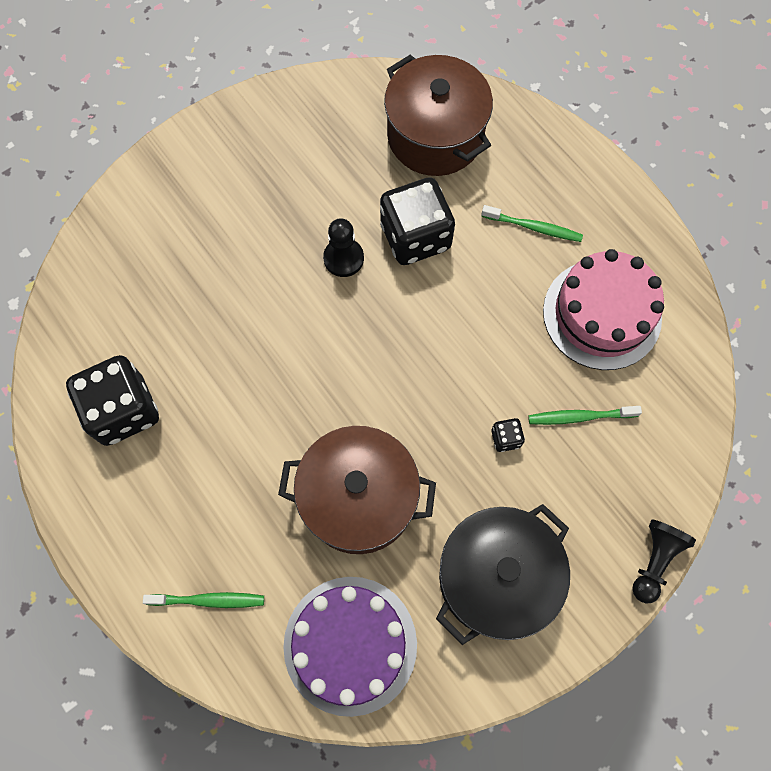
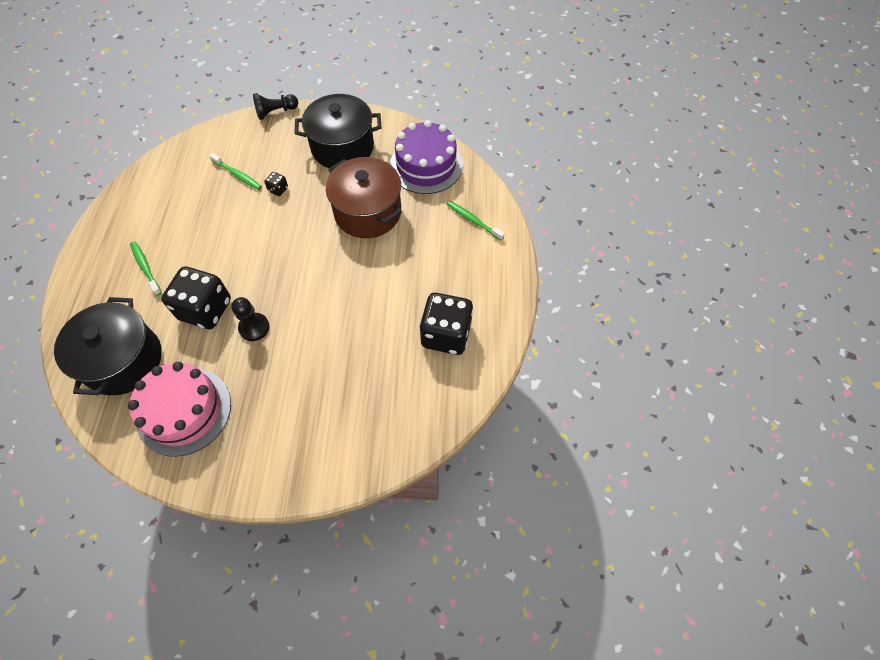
camera: 140 degrees left, 10 degrees down
brown pot [384,55,493,176] -> black pot [54,297,162,395]
pink cake [543,249,664,370] -> pink cake moved to [128,362,231,457]

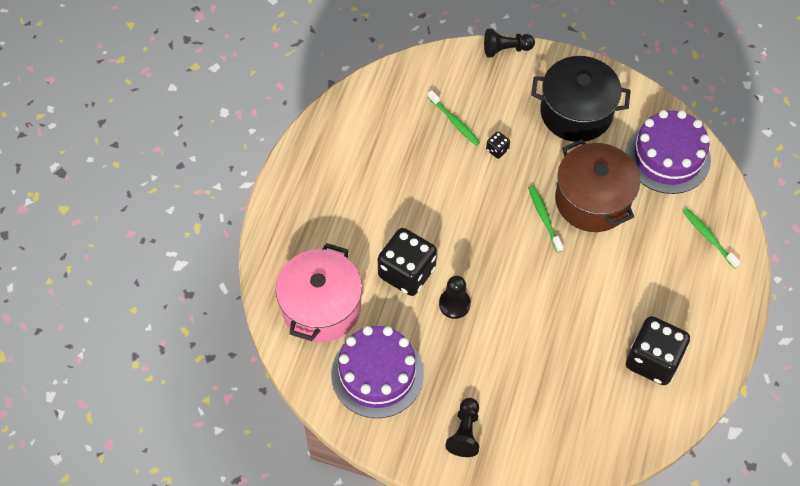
camera: 15 degrees right, 0 degrees up
black pot [54,297,162,395] -> pink pot [276,243,362,342]
pink cake [128,362,231,457] -> purple cake [331,326,424,418]
green toothbrush [130,241,162,295] -> green toothbrush moved to [528,185,563,252]
none -> black pawn [445,398,480,457]

